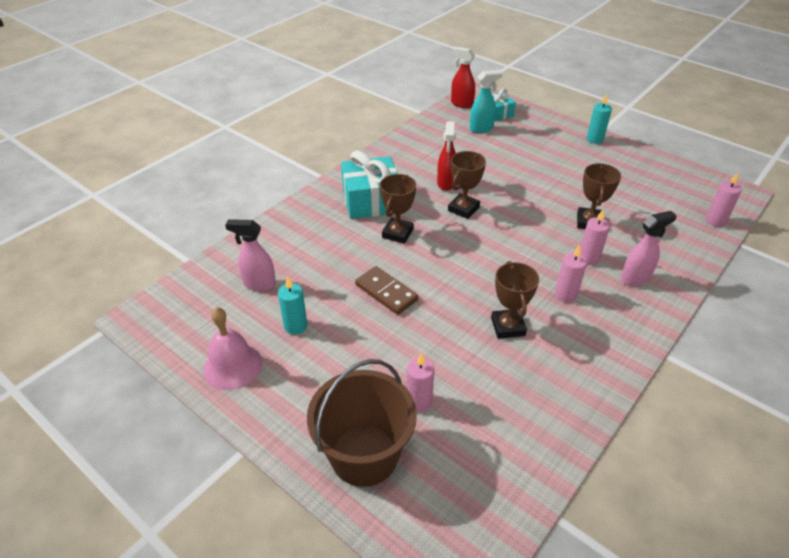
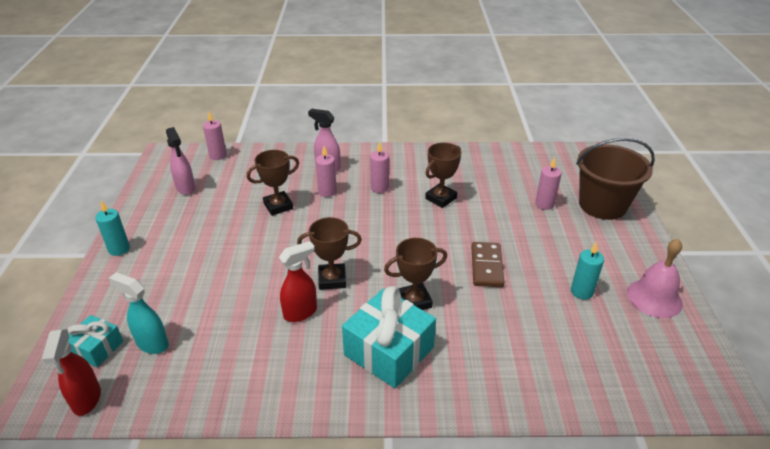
camera: 130 degrees left, 5 degrees down
pink spray bottle [225,219,276,291] -> pink spray bottle moved to [166,127,195,195]

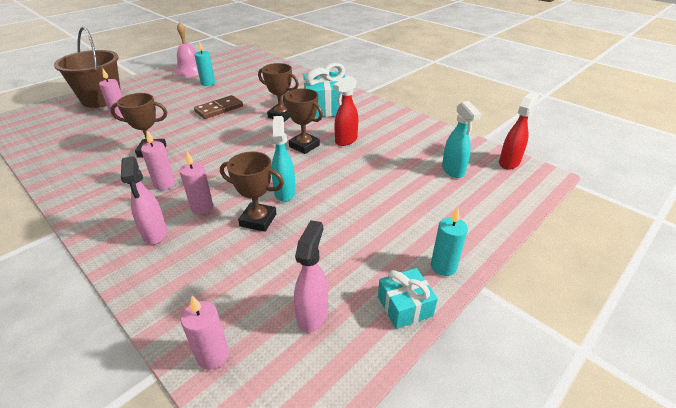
camera: 135 degrees left, 0 degrees up
turquoise gift [68,315,123,367] -> turquoise gift moved to [378,268,438,329]
red spray bottle [279,241,317,322] -> red spray bottle turned 60 degrees counterclockwise [333,76,358,146]
none -> turquoise spray bottle [272,116,296,202]

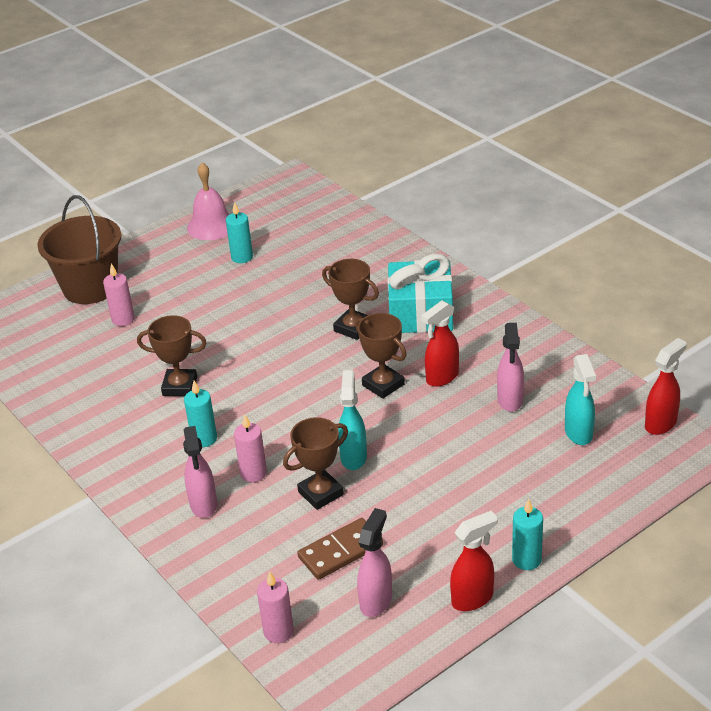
camera: 10 degrees right, 0 degrees up
pink candle [141,130,175,190] -> turquoise candle [184,381,217,447]
brown domino [194,95,243,119] -> brown domino moved to [297,518,383,580]
brown trophy [220,152,284,232] -> brown trophy turned 60 degrees counterclockwise [283,417,348,510]
turquoise gift [378,268,438,329] -> red spray bottle [450,511,498,611]
none -> pink spray bottle [497,323,524,412]

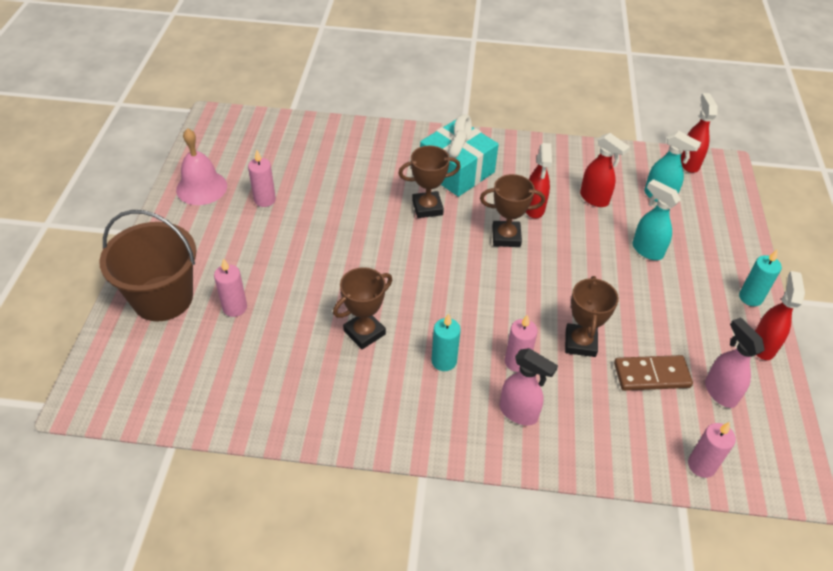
camera: 50 degrees left, 10 degrees up
turquoise candle [226,202,253,263] -> pink candle [248,150,276,207]
brown domino [297,518,383,580] -> brown domino turned 75 degrees clockwise [614,355,693,391]
turquoise spray bottle [338,370,367,470] -> turquoise spray bottle moved to [632,179,681,260]
pink spray bottle [497,323,524,412] -> red spray bottle [580,133,630,207]

